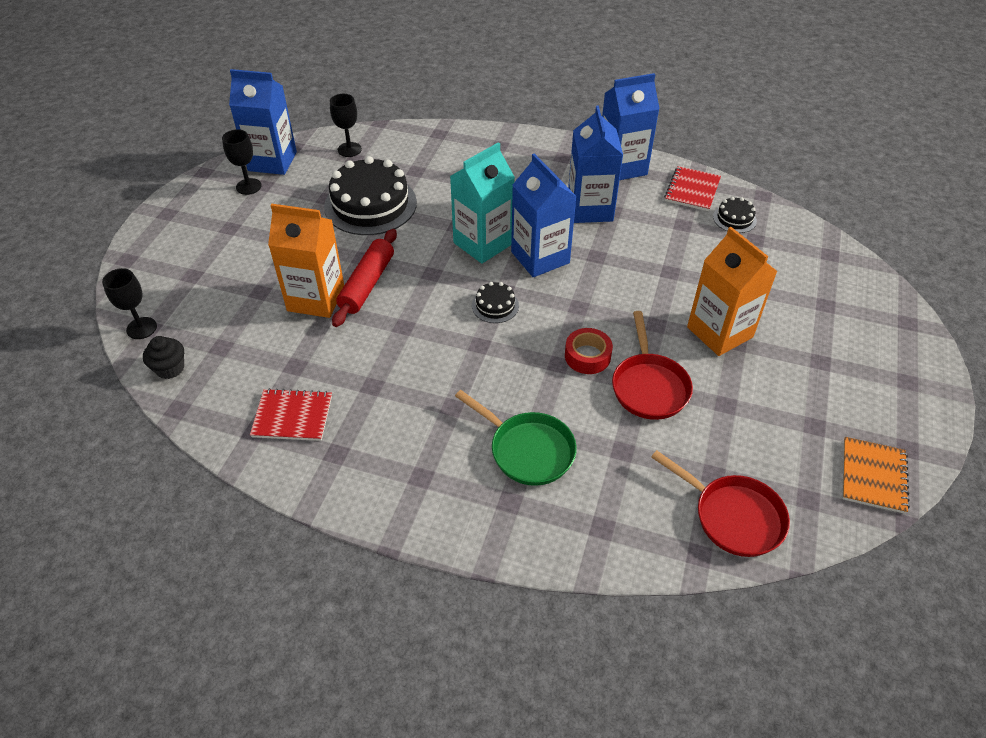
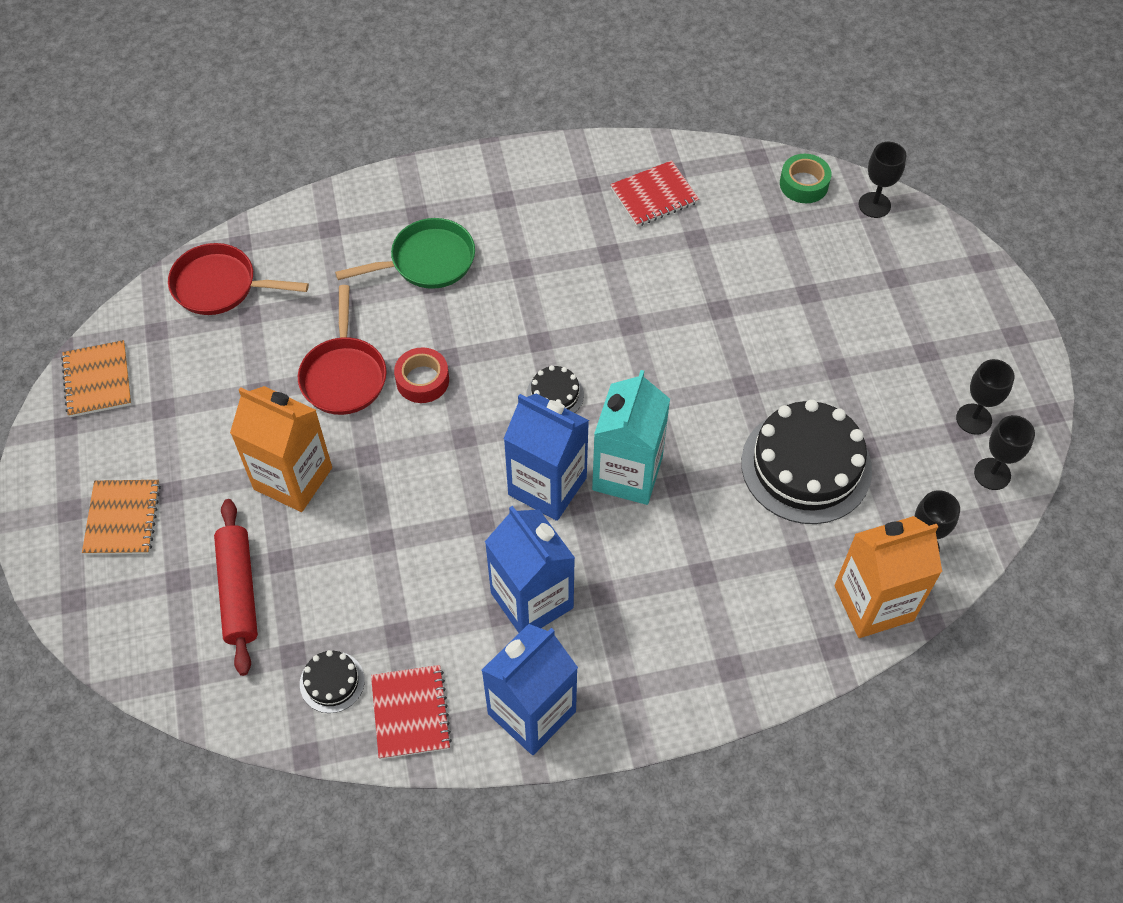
camera: 150 degrees right, 10 degrees up
black cupcake [143,336,184,379] -> green tape [780,154,831,203]
blue carton [229,69,297,175] -> black goblet [974,415,1035,490]
orange carton [268,204,344,318] -> orange carton moved to [834,516,942,638]
red rolling pin [332,229,397,327] -> red rolling pin moved to [214,499,258,676]
green pan [455,390,577,486] -> green pan turned 150 degrees clockwise [335,218,475,289]
red pan [612,311,693,420] -> red pan turned 150 degrees counterclockwise [298,285,387,415]
none -> orange notebook [82,480,161,555]

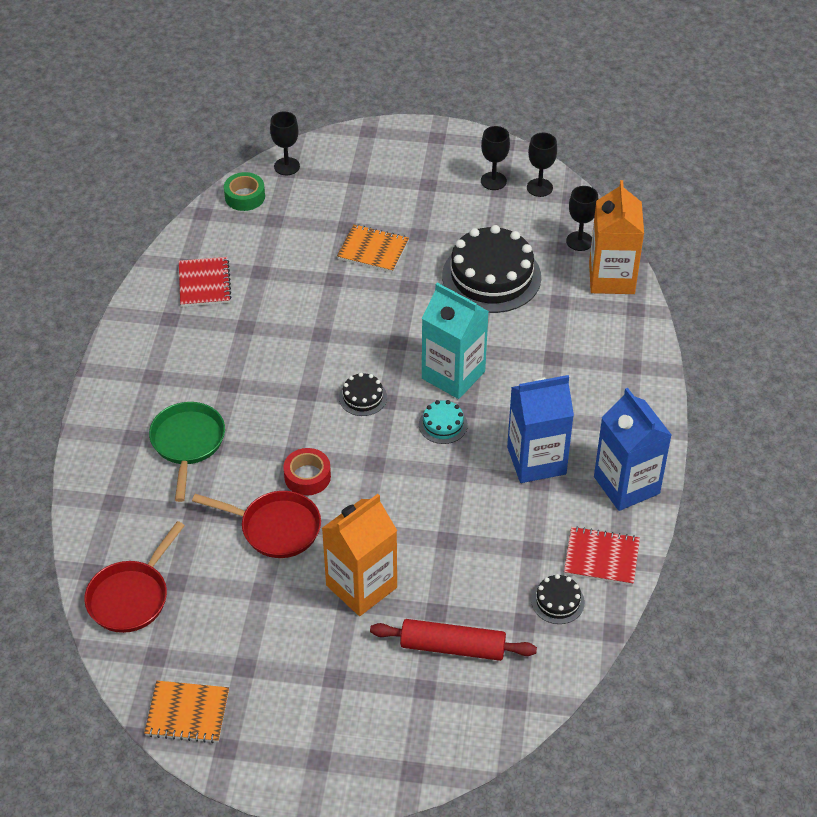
camera: 70 degrees left, 10 degrees down
orange notebook [82,480,161,555] -> orange notebook moved to [337,224,409,273]
blue carton [504,393,589,521] -> turquoise cake [419,400,468,444]

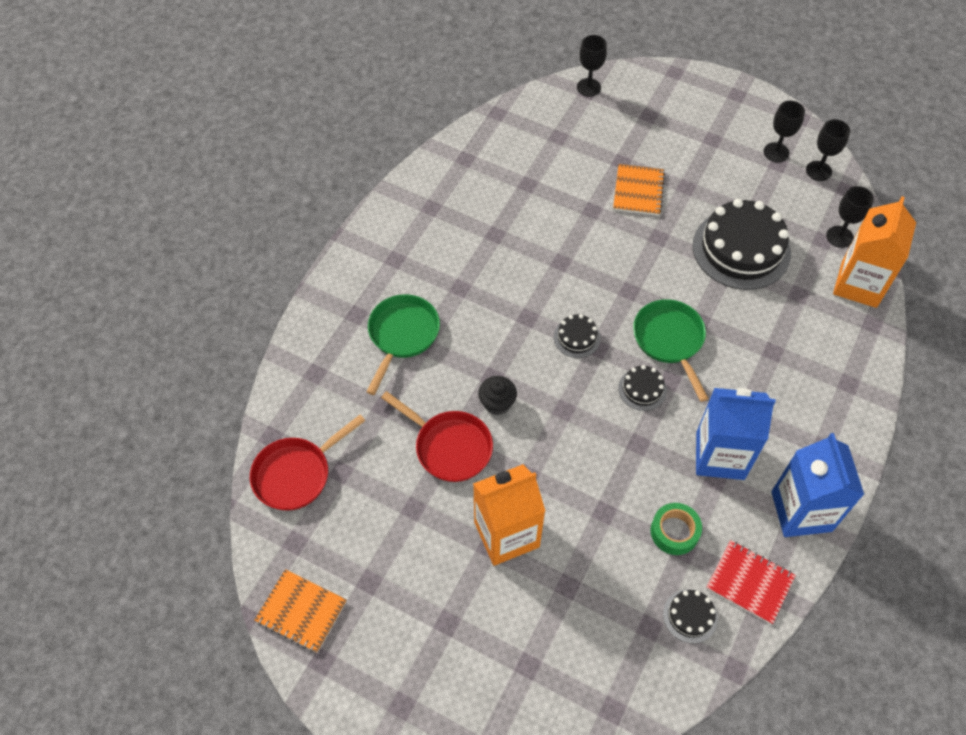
camera: 20 degrees right, 10 degrees up
red notebook [179,257,231,307] -> none
green tape [224,172,265,211] -> green tape moved to [651,503,702,555]
red tape [283,448,331,496] -> black cupcake [478,376,517,415]
orange notebook [337,224,409,273] -> orange notebook turned 60 degrees clockwise [613,164,665,216]
red rolling pin [370,619,537,661] -> none
turquoise cake [419,400,468,444] -> black cake [618,365,667,411]
turquoise carton [422,283,489,399] -> green pan [633,299,709,402]

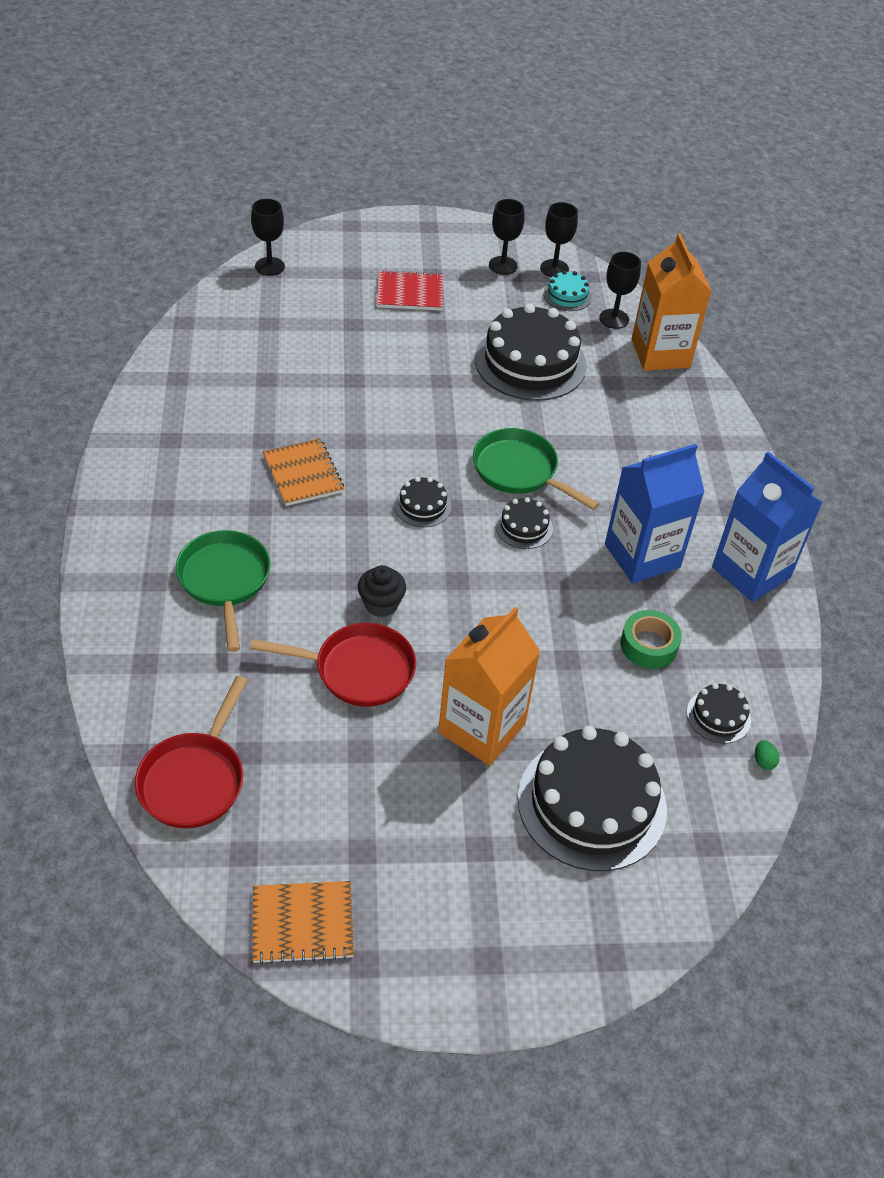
camera: 35 degrees left, 10 degrees down
orange notebook [613,164,665,216] -> orange notebook moved to [263,438,344,506]
red notebook [706,540,796,625] -> red notebook moved to [376,270,443,311]
none -> black cake [518,726,667,871]
none -> turquoise cake [543,270,592,311]
none -> green egg [755,740,779,770]

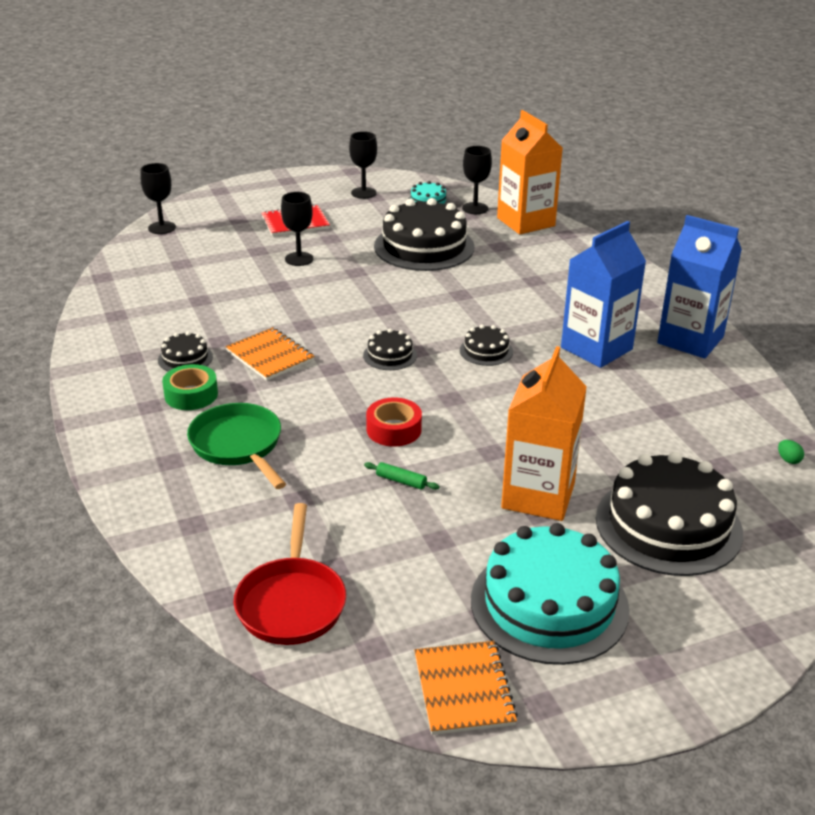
camera: 15 degrees left, 15 degrees down
red pan [250,623,416,707] -> green rolling pin [364,462,440,490]
orange notebook [252,881,354,964] -> orange notebook turned 75 degrees counterclockwise [414,641,518,735]
black cupcake [358,565,406,617] -> red tape [366,398,422,447]
green pan [473,428,599,510] -> none
black goblet [540,202,578,277] -> black goblet moved to [281,192,314,266]
green tape [620,610,682,669] -> green tape moved to [162,364,218,410]
black cake [687,683,751,744] -> black cake moved to [158,331,213,371]
none -> turquoise cake [471,523,630,665]

